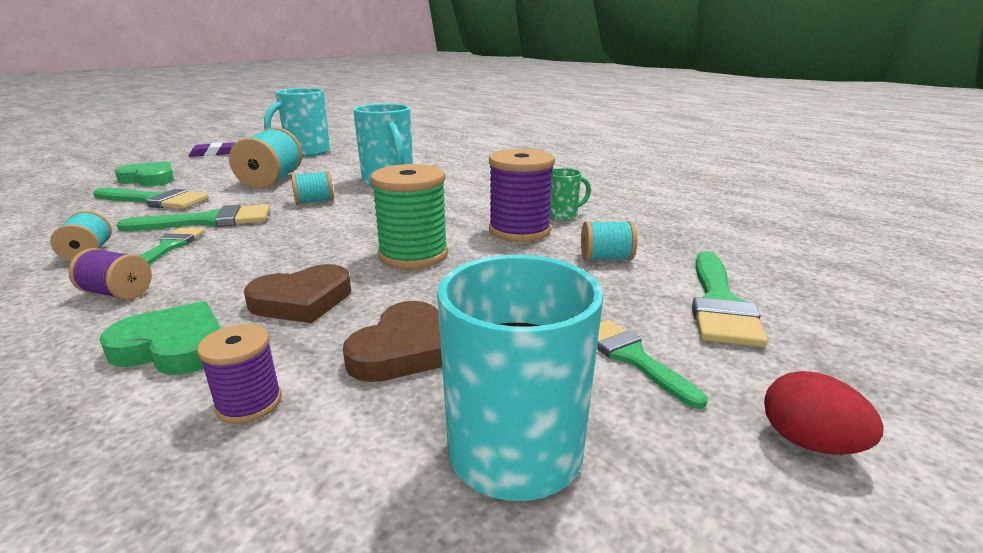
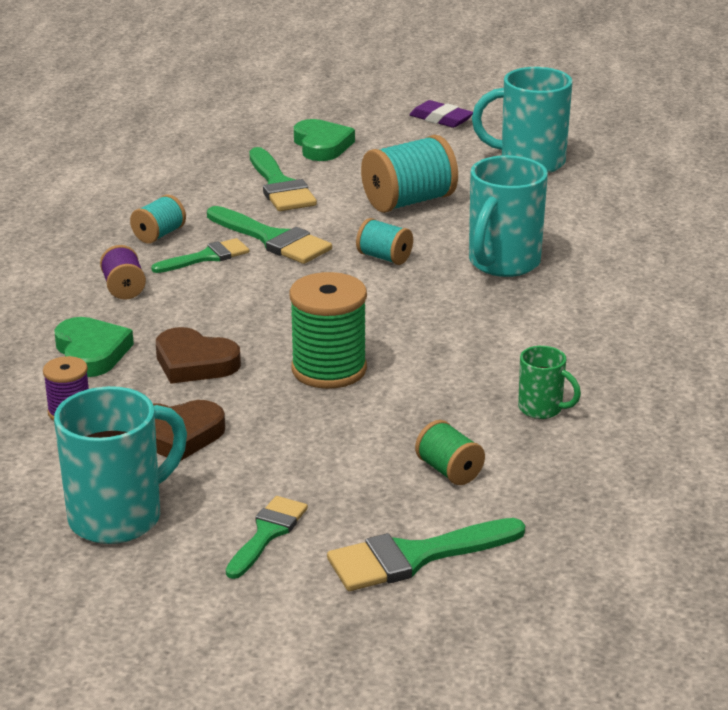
camera: 55 degrees right, 5 degrees up
purple spool [489,149,555,242] -> none
turquoise spool [581,221,637,261] -> green spool [415,420,485,485]
red egg [764,371,884,455] -> none

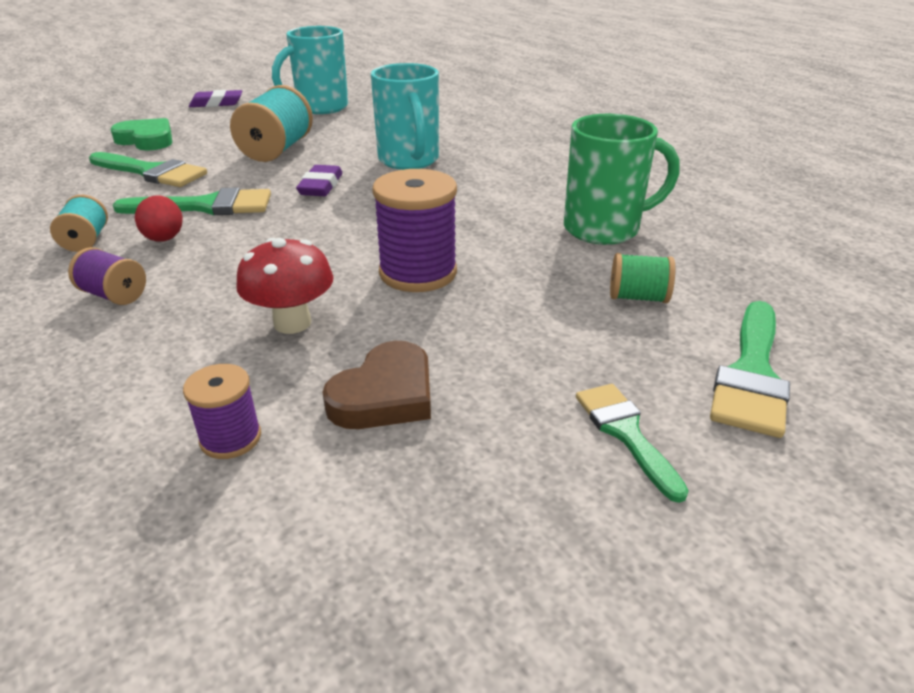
camera: 45 degrees left, 5 degrees up
turquoise mug [54,386,187,544] -> none
green heart [55,317,134,377] -> none
green brush [151,238,249,273] -> red egg [135,196,183,242]
brown heart [156,327,241,384] -> red mushroom [236,238,333,334]
green spool [289,272,367,389] -> purple spool [372,169,457,292]
turquoise spool [356,218,413,265] -> purple eraser [296,165,342,196]
green mug [518,346,581,419] -> green mug [564,114,680,245], size x1.92

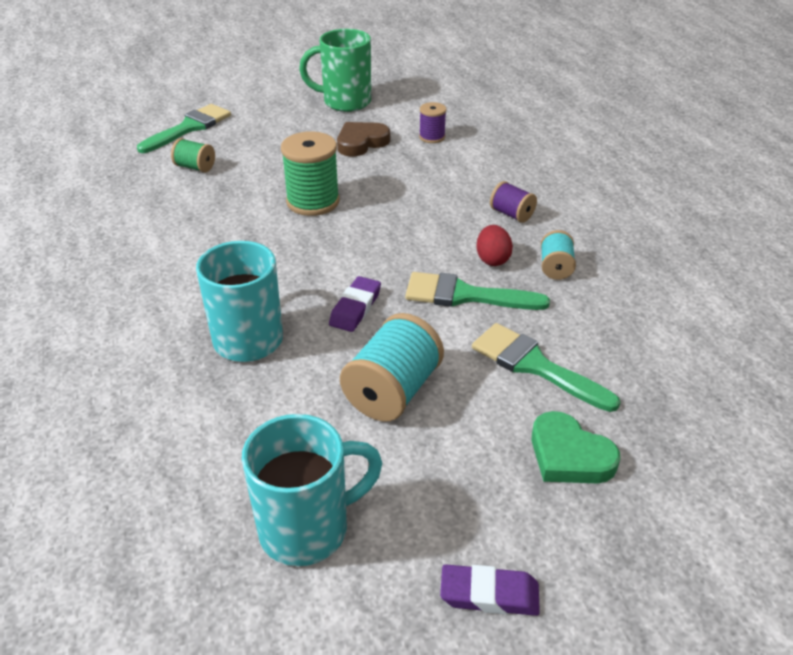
camera: 165 degrees left, 5 degrees up
red mushroom [236,238,333,334] -> none
purple spool [372,169,457,292] -> green spool [281,131,340,216]
green mug [564,114,680,245] -> green mug moved to [299,29,371,112]
green brush [576,384,689,503] -> none

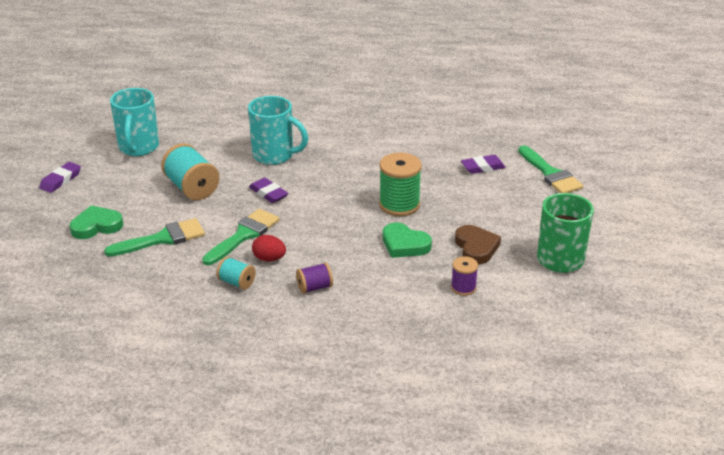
camera: 115 degrees right, 5 degrees down
green spool [171,138,215,173] -> purple eraser [461,155,506,174]
none -> green heart [383,223,432,258]

